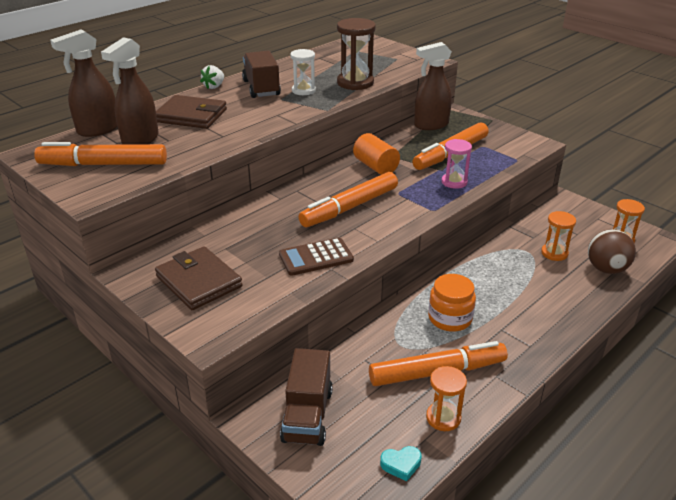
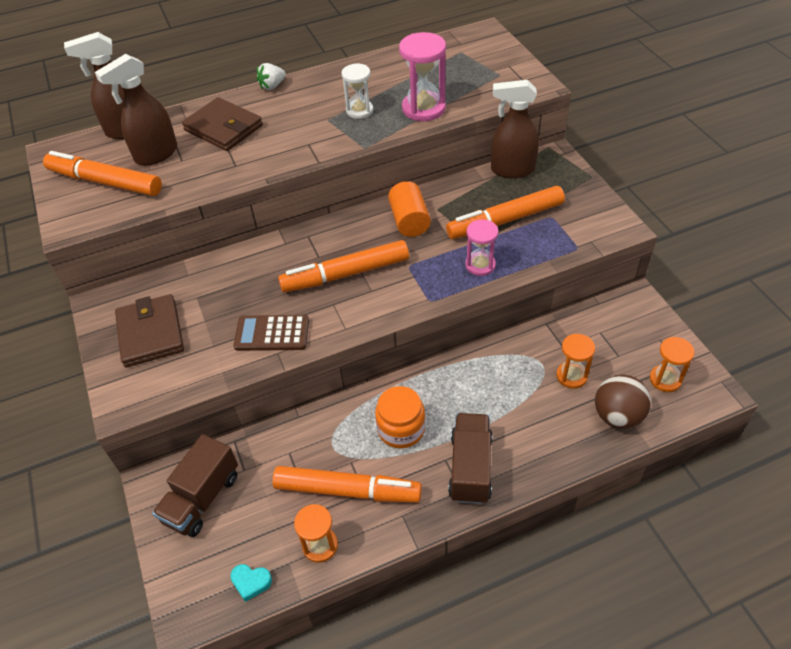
camera: 25 degrees right, 15 degrees up
brown truck [242,51,281,98] -> brown truck moved to [448,413,493,504]
brown hourglass [337,18,376,90] -> pink hourglass [399,32,446,121]

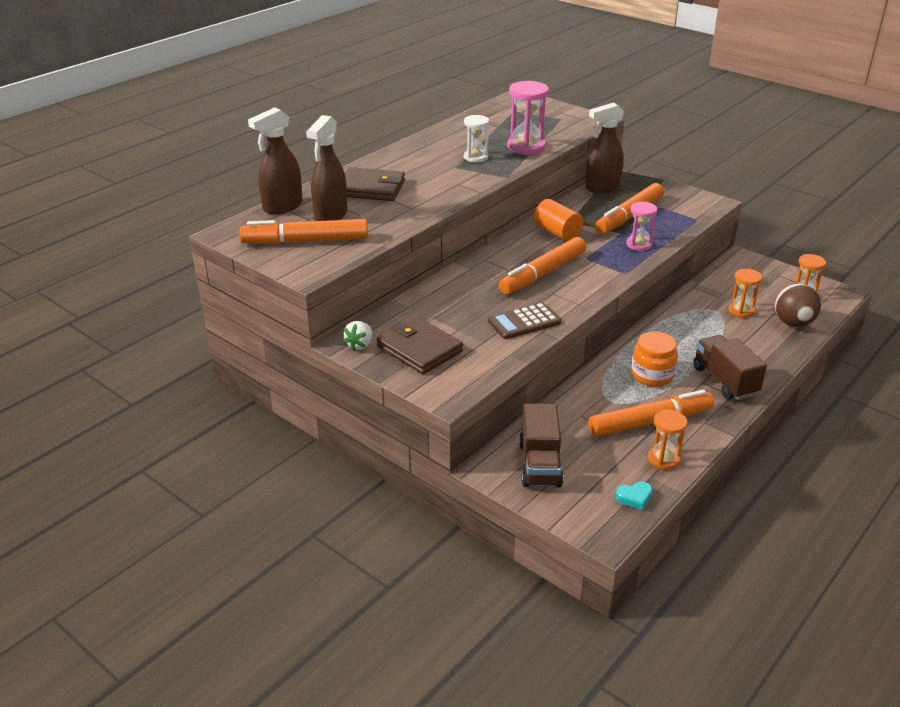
camera: 30 degrees left, 15 degrees down
white strawberry [256,63,286,90] -> white strawberry moved to [343,321,372,351]

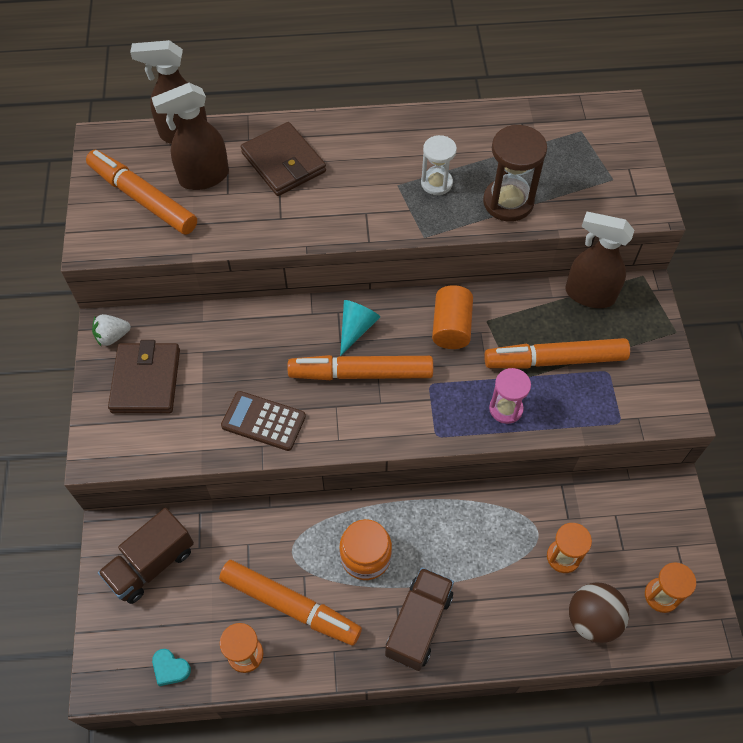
camera: 45 degrees right, 25 degrees up
pink hourglass [507,81,549,155] -> brown hourglass [483,125,547,222]
none -> turquoise cone [340,300,380,356]

